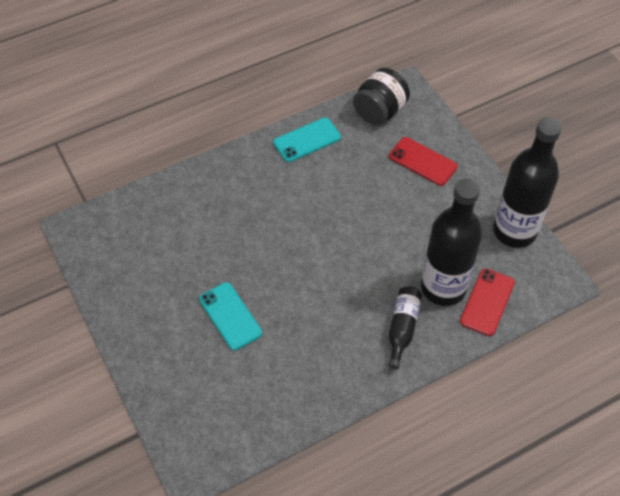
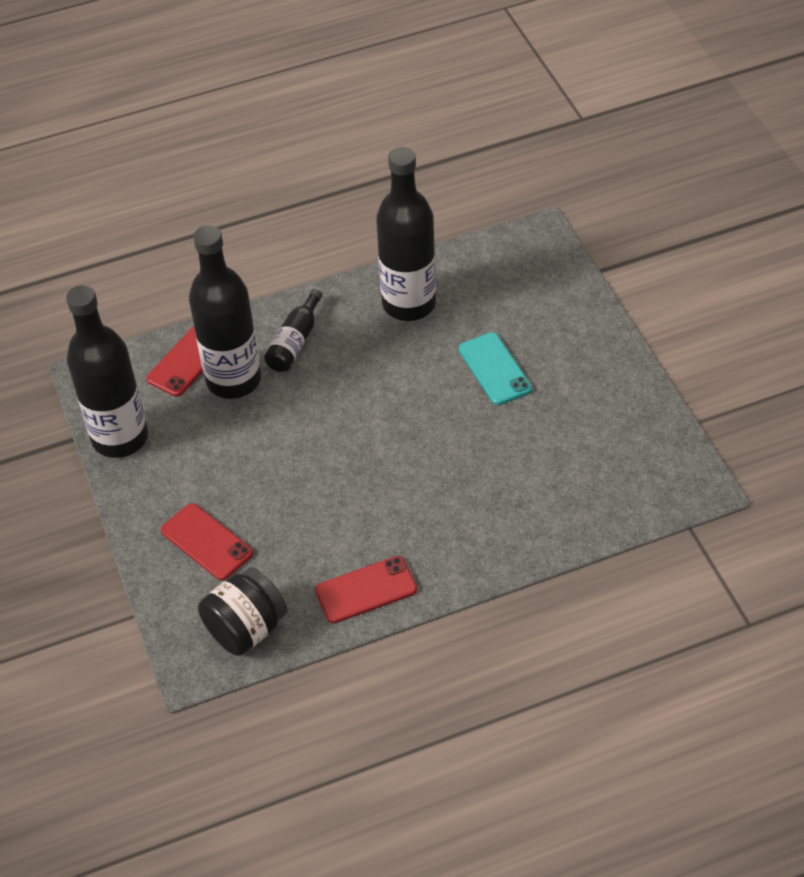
camera: 170 degrees left, 5 degrees down
turquoise phone [273,118,341,162] -> red phone [315,556,417,623]
none -> black bottle [376,147,436,321]

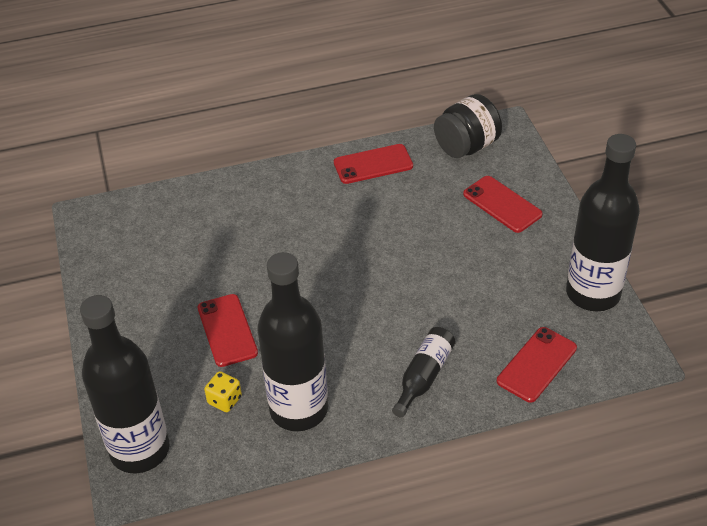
camera: 175 degrees left, 5 degrees down
black bottle [189,225,261,399] -> black bottle moved to [80,295,169,473]
turquoise phone [459,332,532,405] -> red phone [197,294,258,367]
none -> yellow dice [204,371,242,412]

